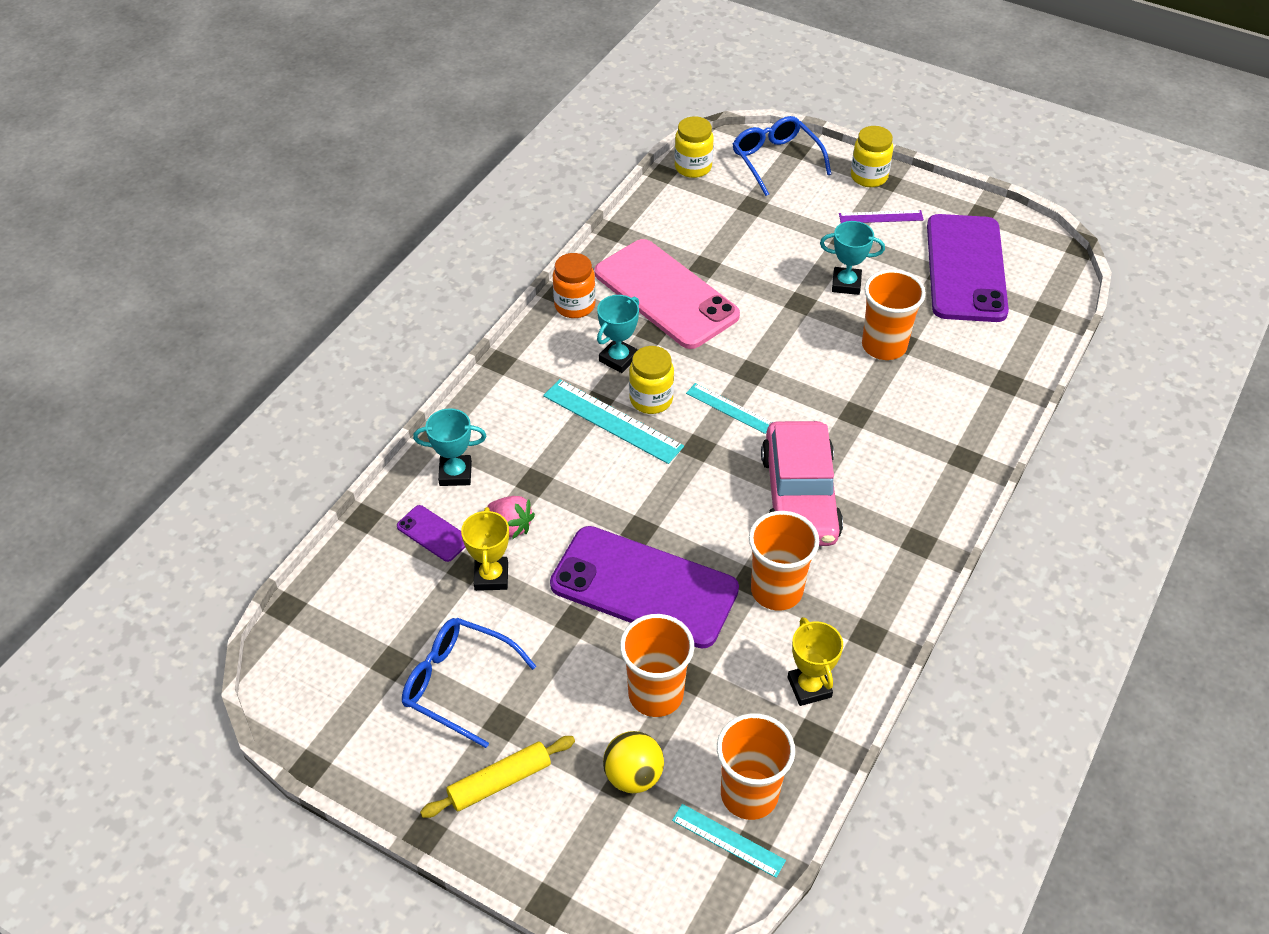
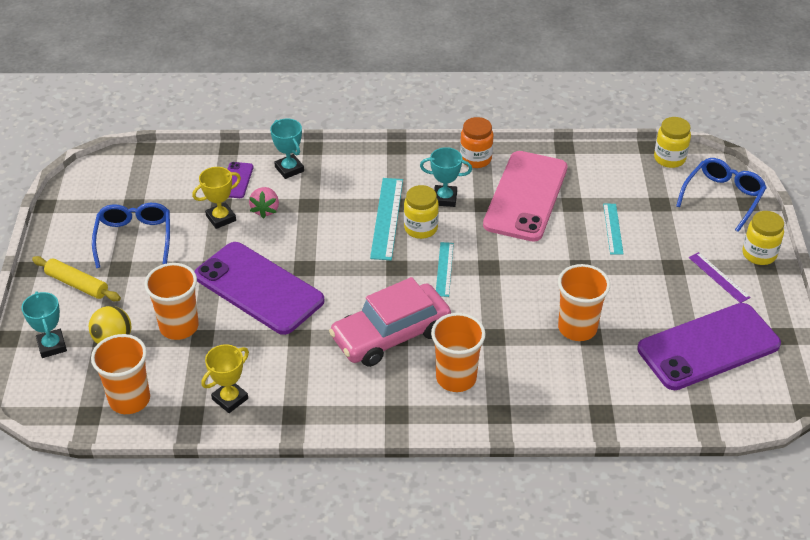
camera: 60 degrees right, 5 degrees down
purple phone [550,526,739,649] -> purple phone turned 45 degrees counterclockwise [194,242,325,335]
turquoise ruler [672,804,786,878] -> turquoise ruler moved to [603,204,624,255]
orange cup [749,511,819,611] -> orange cup moved to [431,313,486,392]
turquoise trophy [820,221,885,295] -> turquoise trophy moved to [21,291,67,358]

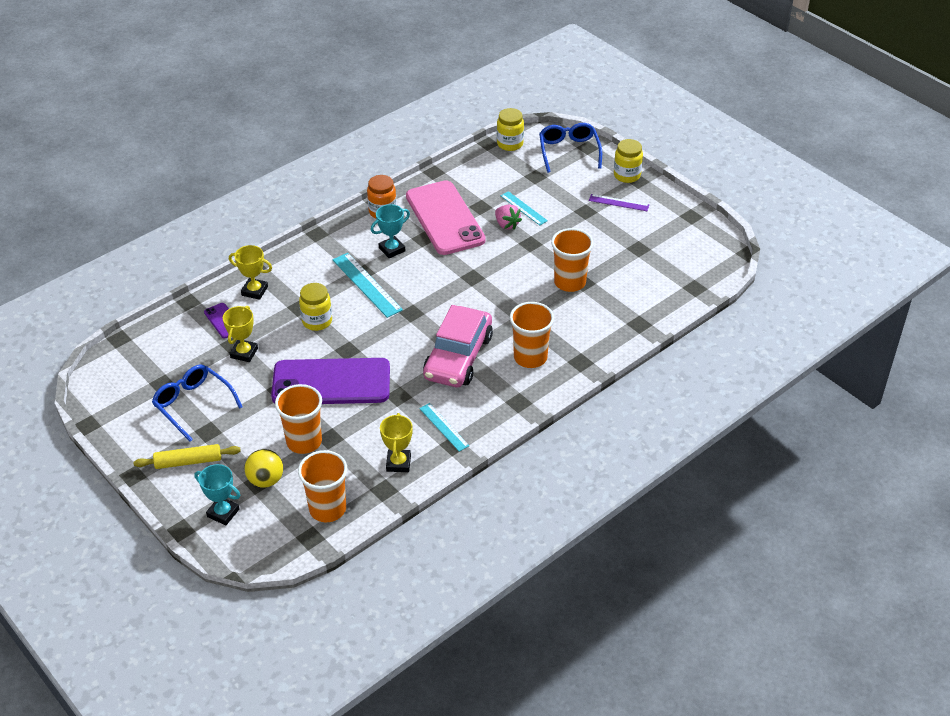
camera: 40 degrees left, 0 degrees up
pink strawberry [249,187,279,219] -> pink strawberry moved to [495,204,522,230]
turquoise trophy [270,119,304,179] -> yellow trophy [229,245,272,300]
yellow jar [404,185,439,239] -> yellow jar moved to [299,283,332,331]
turquoise ruler [436,242,454,297] -> turquoise ruler moved to [419,403,469,452]
purple phone [637,303,781,390] -> none

